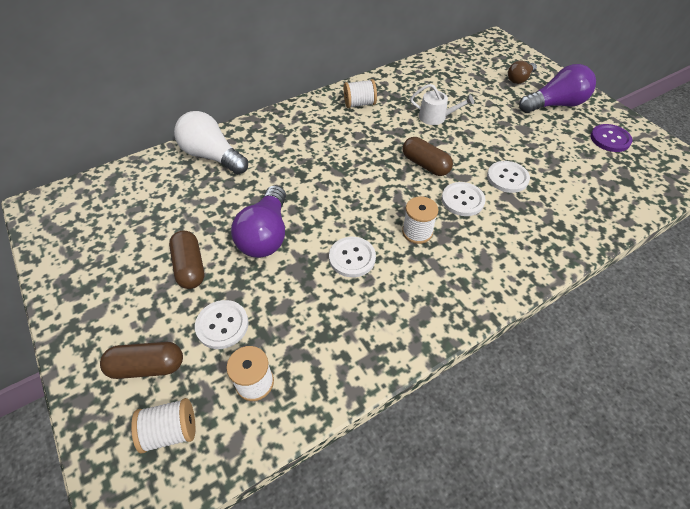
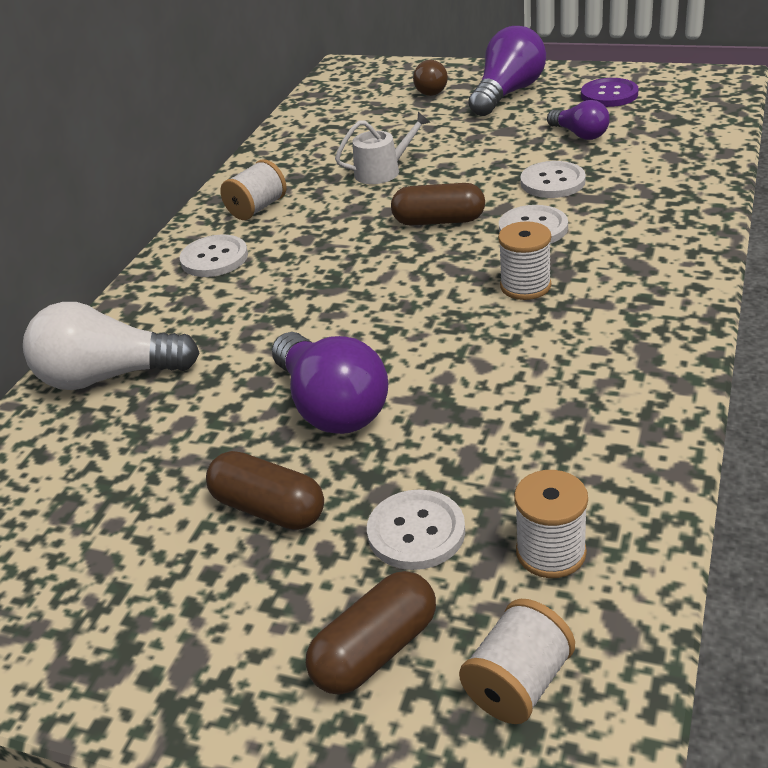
camera: 35 degrees left, 15 degrees down
white button [329,237,376,277] -> white button moved to [180,235,248,277]
none -> purple light bulb [547,100,610,140]

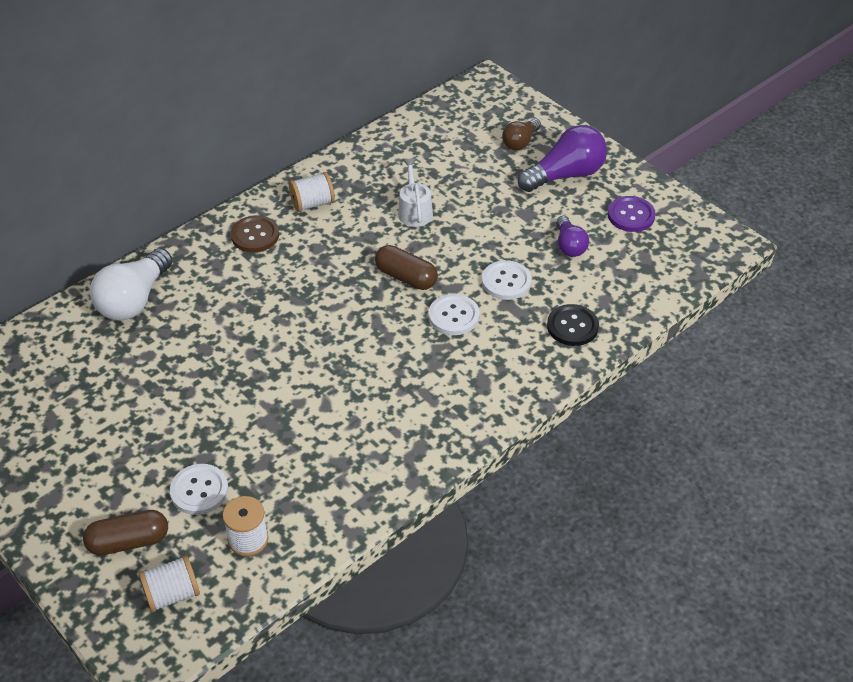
camera: 25 degrees right, 10 degrees up
white light bulb [23,302,200,390] -> white light bulb turned 90 degrees counterclockwise [90,248,173,321]
white button [180,235,248,277] -> brown button [231,215,279,252]
brown capsule [206,451,324,530] -> none
purple light bulb [272,332,389,434] -> none
white watering can [335,112,430,184] -> white watering can turned 105 degrees counterclockwise [398,158,433,227]
white spool [498,221,551,300] -> none
none -> black button [547,304,599,346]

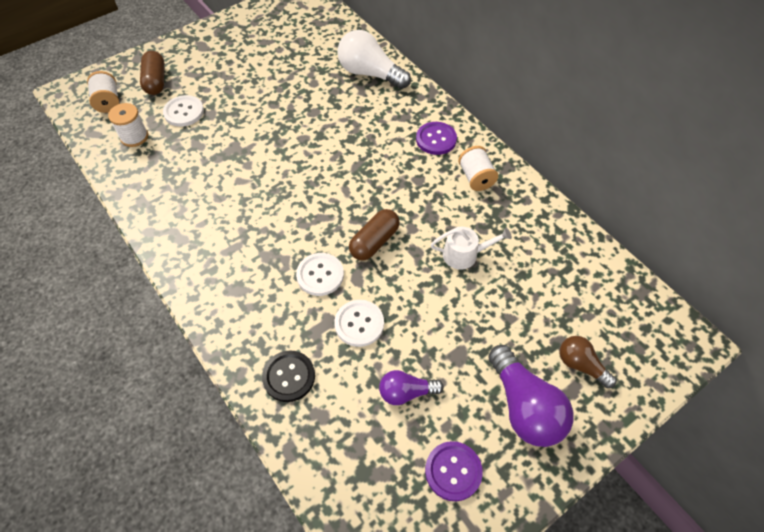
camera: 95 degrees right, 10 degrees up
brown button [231,215,279,252] -> purple button [416,122,457,155]

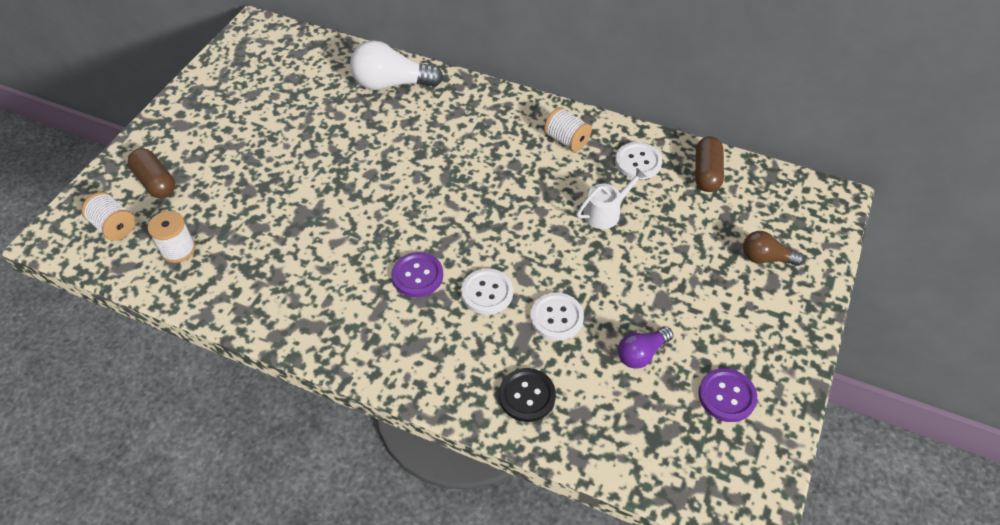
camera: 30 degrees left, 5 degrees down
white button [163,95,204,127] -> white button moved to [615,142,662,179]
brown capsule [349,209,400,260] -> brown capsule moved to [695,137,724,192]
purple button [416,122,457,155] -> purple button moved to [391,252,443,297]
purple light bulb [488,345,574,447] -> none

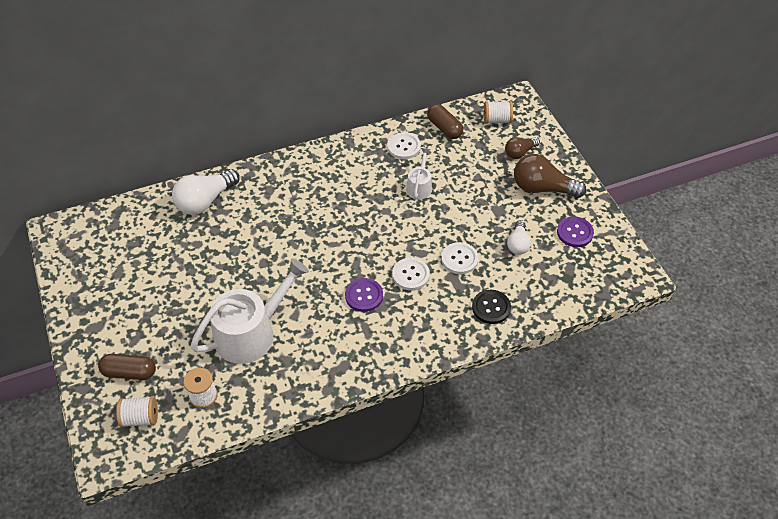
camera: 45 degrees left, 0 degrees up
white spool [544,107,592,152] -> white spool moved to [483,101,513,124]
purple light bulb [618,327,673,369] -> white light bulb [507,220,531,255]
none -> white watering can [190,258,309,364]
none -> brown light bulb [514,154,586,198]

